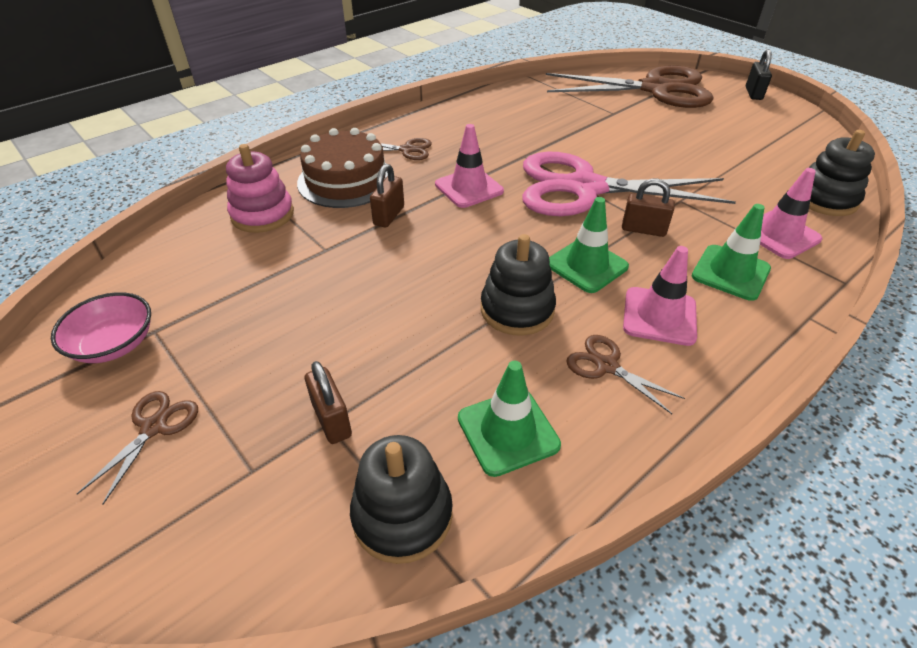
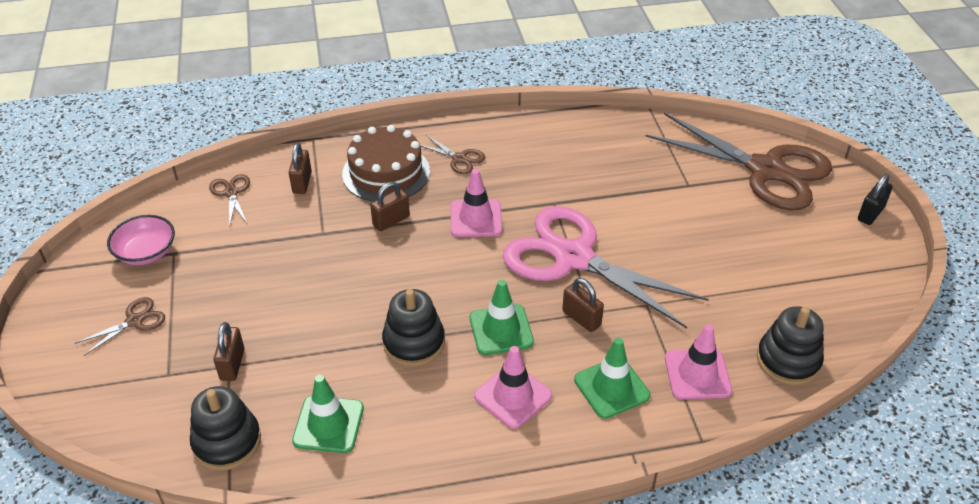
camera: 30 degrees right, 0 degrees up
pink stacking toy [226,144,294,233] -> brown padlock [289,143,312,194]
brown scissors [566,335,685,414] -> brown scissors moved to [209,174,250,227]

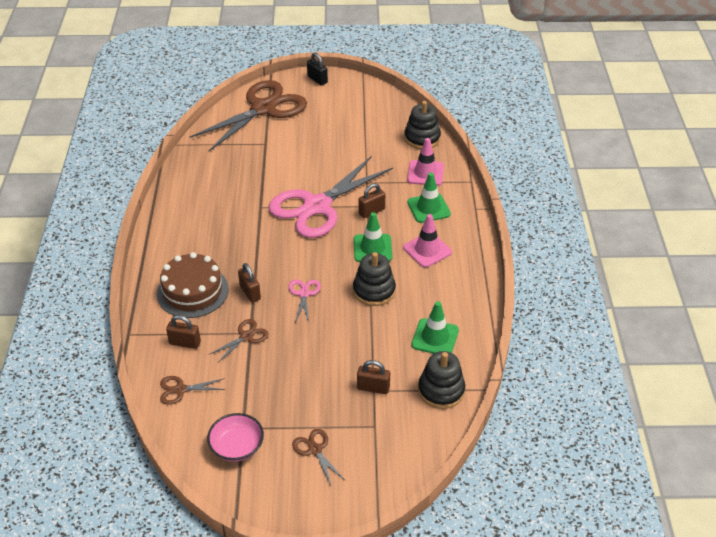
camera: 80 degrees left, 0 degrees up
brown scissors [420,135,485,174] -> brown scissors moved to [208,319,269,363]
pink traffic cone [451,169,502,237] -> none
none -> pink scissors [289,280,321,323]

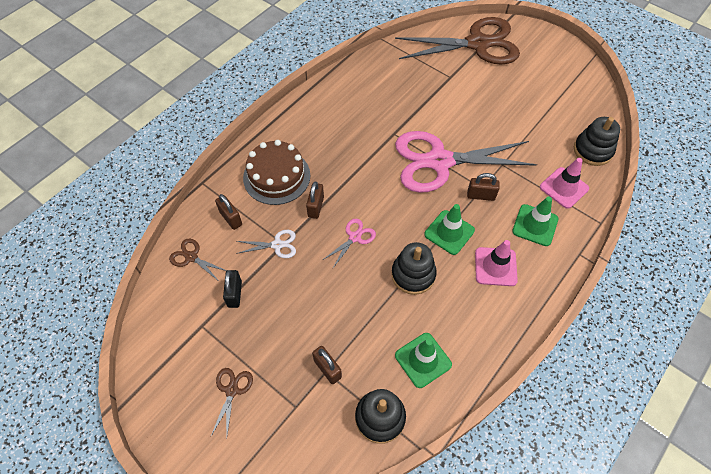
camera: 40 degrees right, 15 degrees up
pink bowl [207,413,264,462] -> none
brown scissors [208,319,269,363] -> white scissors [236,230,296,258]
black padlock [307,53,328,86] -> black padlock moved to [223,270,242,308]

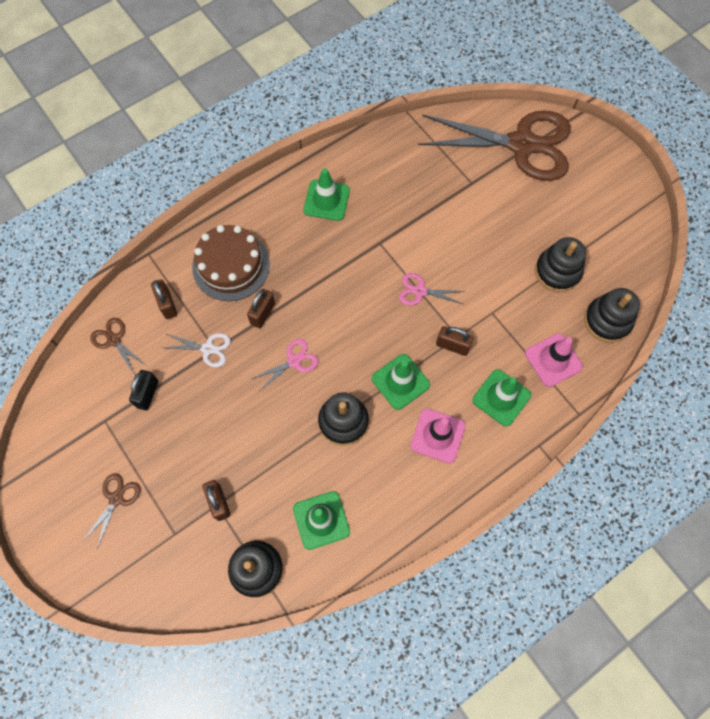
camera: 15 degrees right, 10 degrees up
pink scissors [395,131,537,193] -> pink scissors [399,273,466,305], size x0.40
none -> green traffic cone [303,168,350,221]
none -> black stacking toy [535,237,586,292]

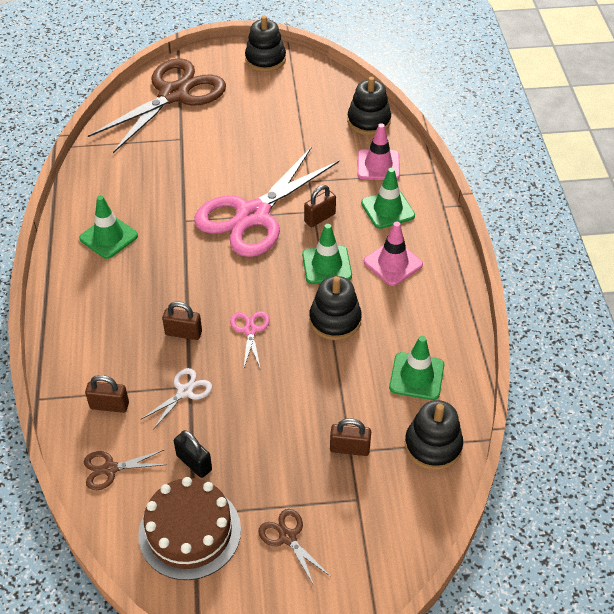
camera: 60 degrees left, 20 degrees down
brown cake [192,225,270,301] -> brown cake moved to [138,477,241,580]
brown padlock [247,289,275,328] -> brown padlock turned 45 degrees counterclockwise [162,302,202,340]
pink scissors [399,273,466,305] -> pink scissors [194,147,339,257], size x2.50
black stacking toy [535,237,586,292] -> black stacking toy moved to [245,16,286,72]

